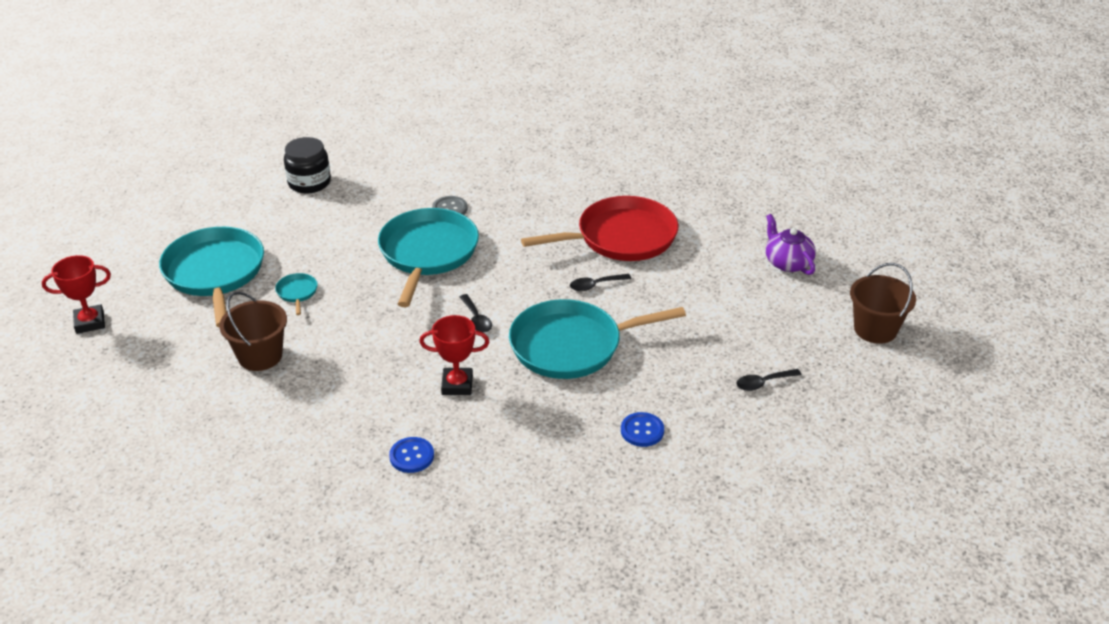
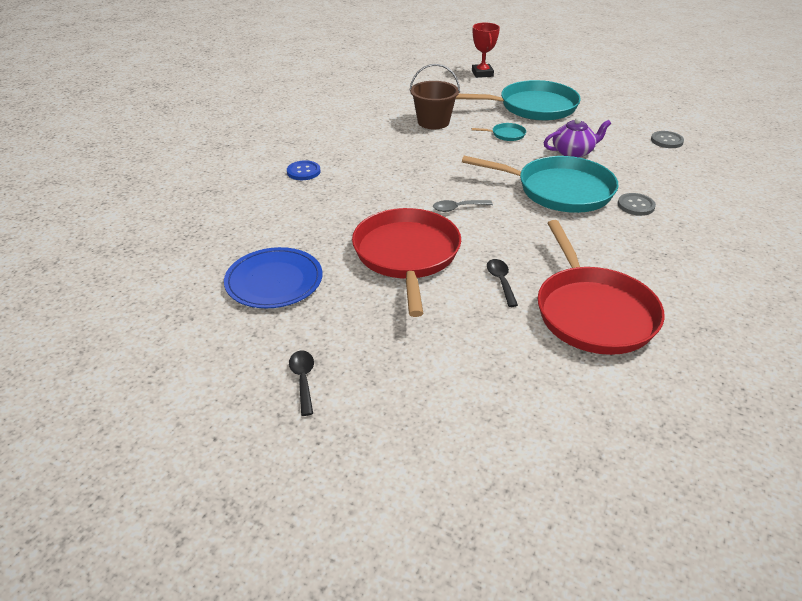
camera: 100 degrees right, 0 degrees up
black jar [284,137,331,193] -> grey button [651,131,684,148]
red trophy [419,315,489,395] -> none
black spoon [460,294,492,333] -> grey spoon [433,200,493,212]
turquoise pan [509,299,686,379] -> red pan [352,208,461,317]
blue button [621,412,664,447] -> blue plate [224,247,322,308]
purple teapot [766,214,816,275] -> purple teapot moved to [544,117,611,158]
brown bucket [850,263,916,344] -> none

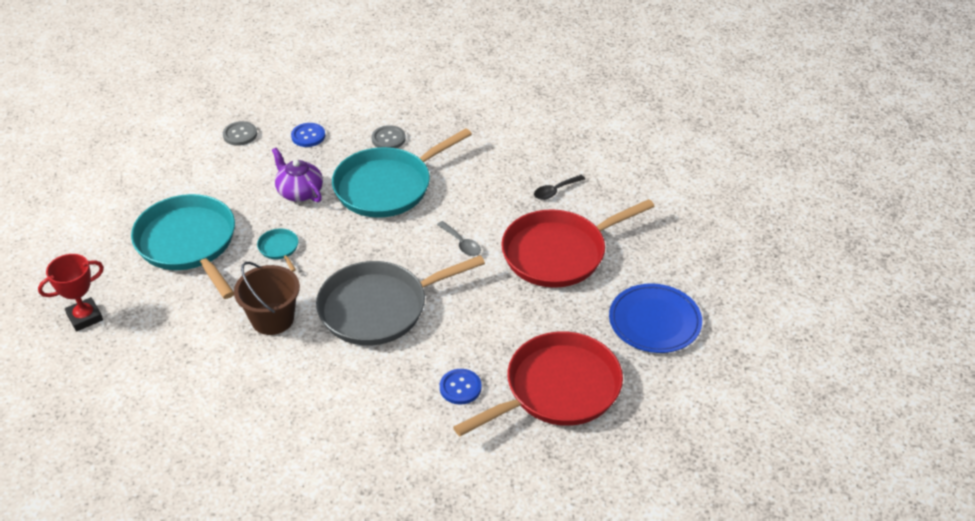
camera: 115 degrees left, 5 degrees up
black spoon [289,351,314,416] -> none
turquoise pan [462,156,619,213] -> turquoise pan turned 120 degrees counterclockwise [332,128,472,218]
red pan [538,220,665,355] -> red pan moved to [453,332,623,436]
none -> blue button [291,123,325,147]
none -> grey pan [316,255,485,346]

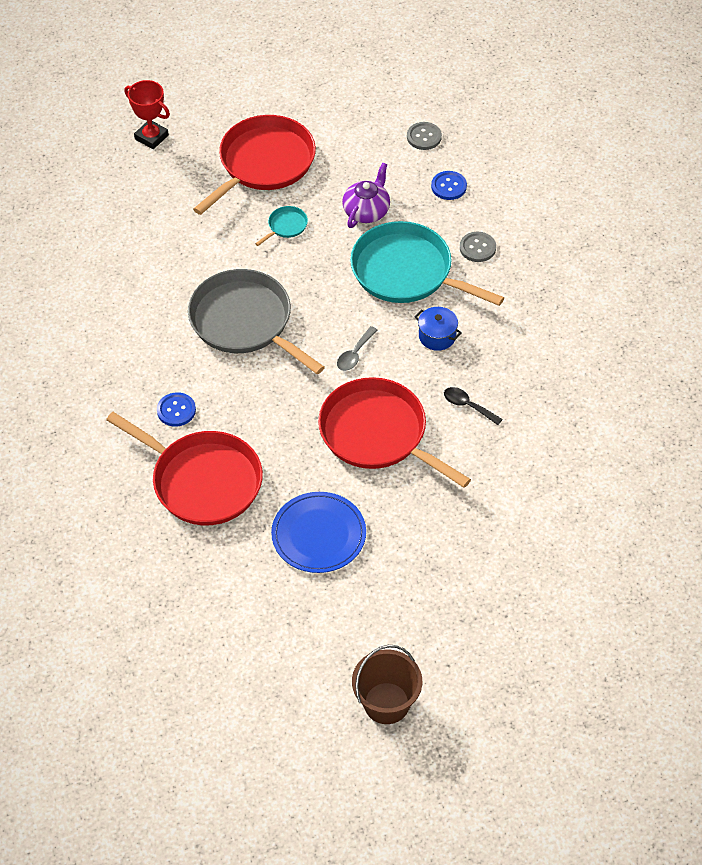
camera: 70 degrees right, 10 degrees up
turquoise pan [131,194,235,299] -> red pan [193,115,316,215]
brown bucket [234,262,300,335] -> brown bucket moved to [352,645,422,724]
none -> blue pot [415,307,462,351]

